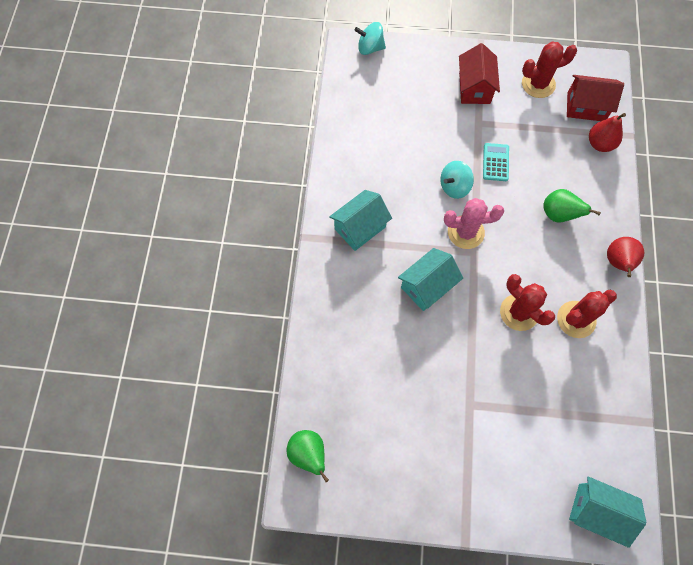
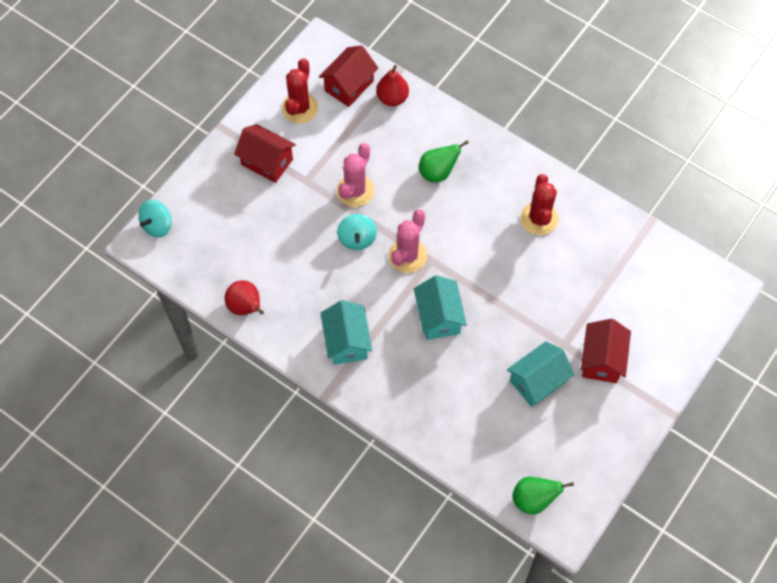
camera: 60 degrees left, 5 degrees down
turquoise calculator [483,143,509,181] -> pink cactus [337,143,374,207]
red cactus [500,274,555,331] -> none
turquoise house [569,476,647,548] -> turquoise house moved to [507,341,575,407]
red pear [607,237,644,277] -> red pear moved to [225,280,264,315]
none -> red house [581,319,631,383]

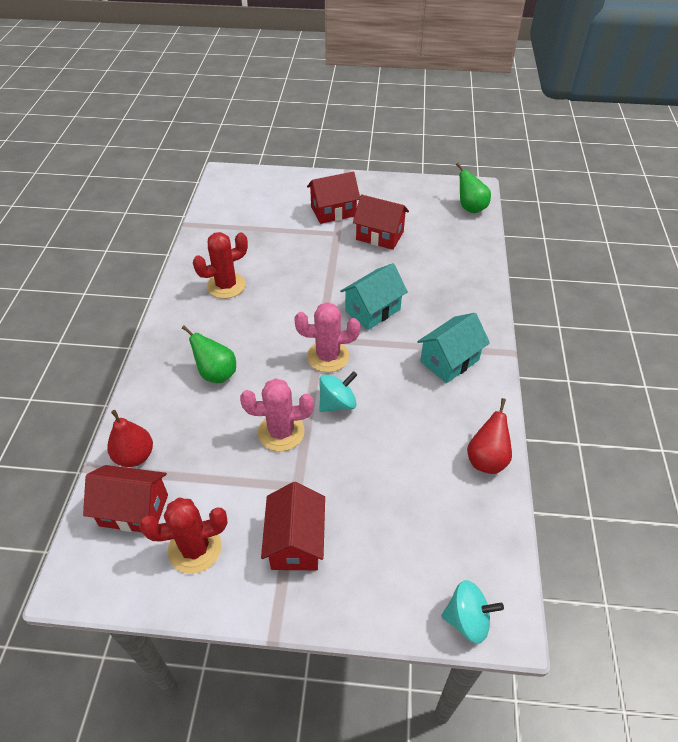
camera: 120 degrees left, 15 degrees down
turquoise house [507,341,575,407] -> red house [353,194,409,250]

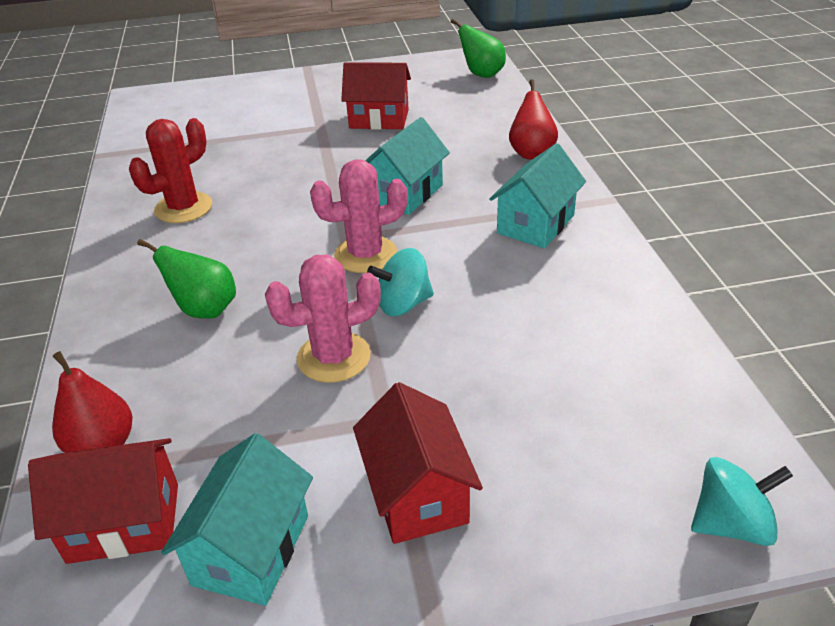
camera: 15 degrees left, 10 degrees down
red cactus [139,498,228,574] -> turquoise house [161,433,313,606]
red house [307,172,360,224] -> none
turquoise spinning top [319,371,357,412] -> turquoise spinning top turned 150 degrees counterclockwise [367,248,434,316]
red pear [467,398,512,474] -> red pear moved to [509,79,558,160]

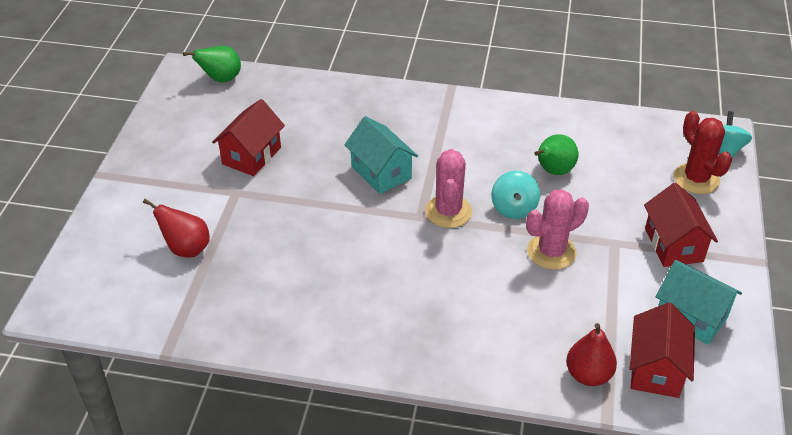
camera: 70 degrees left, 5 degrees up
red cactus [129,118,212,223] -> red cactus moved to [674,111,732,194]
green pear [137,239,236,319] -> green pear moved to [535,134,578,175]
pink cactus [265,255,381,383] -> pink cactus turned 60 degrees clockwise [526,189,589,270]
red house [353,382,483,544] -> red house turned 75 degrees clockwise [644,183,718,267]
turquoise house [489,143,586,248] -> none
red pear [509,79,558,160] -> red pear moved to [143,199,210,258]

